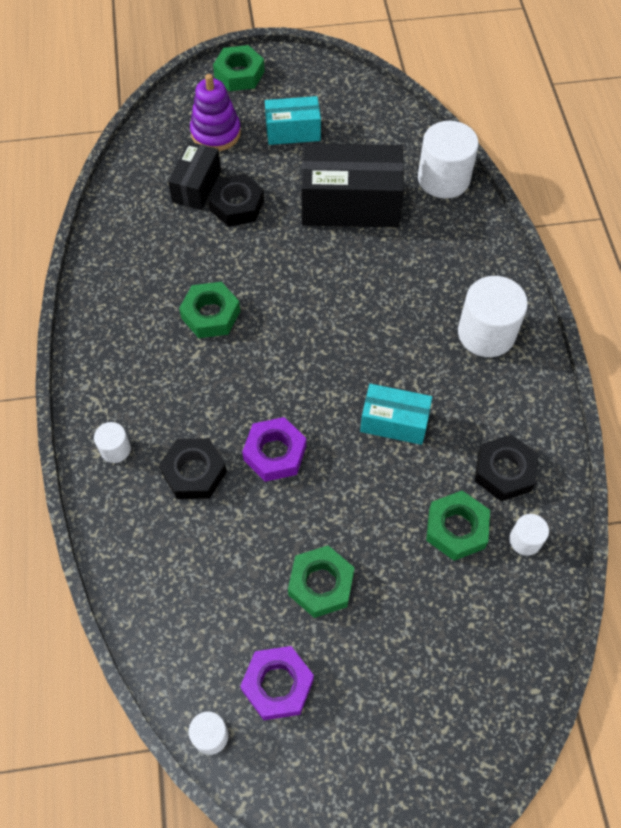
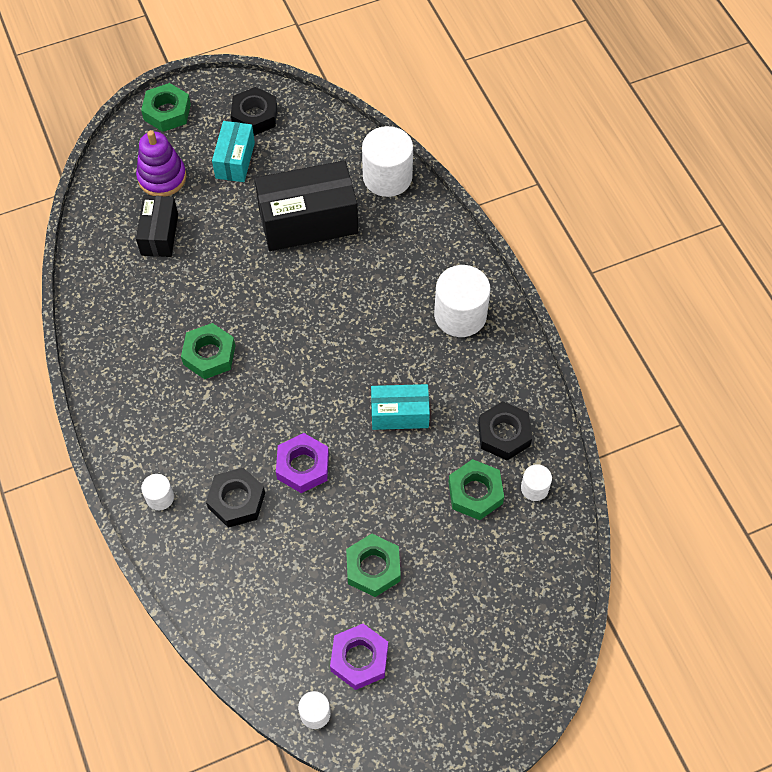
camera: 15 degrees left, 0 degrees up
black nut [208,174,264,227] -> black nut moved to [231,87,277,136]
turquoise box [265,96,321,145] -> turquoise box turned 60 degrees counterclockwise [212,121,255,182]

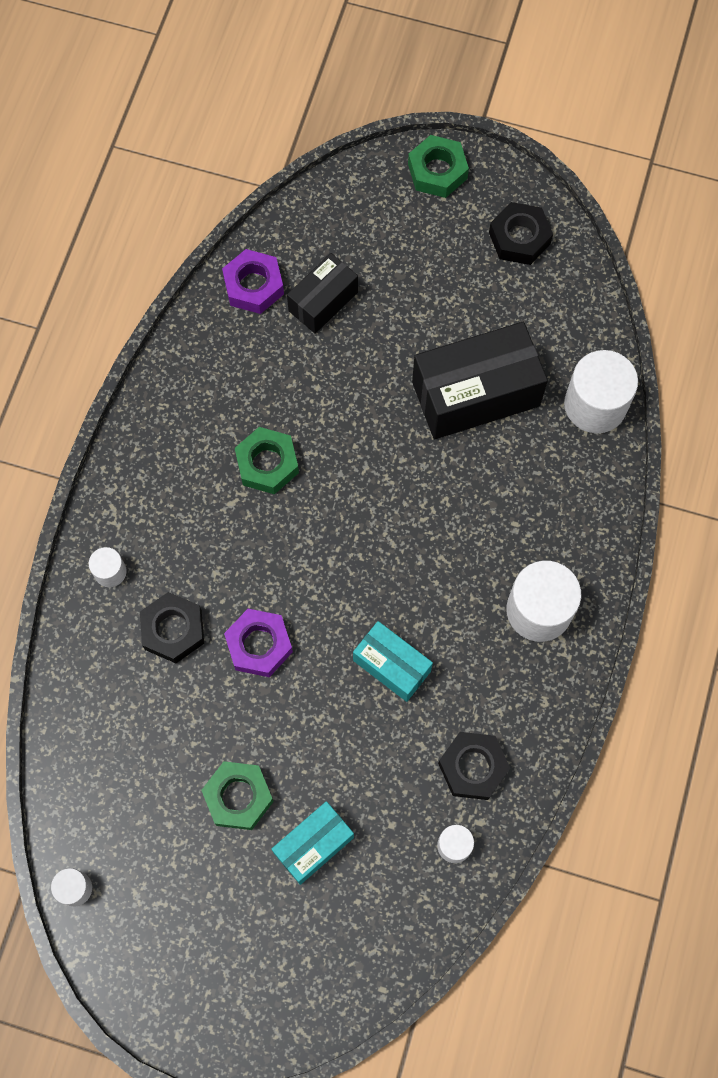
camera: 40 degrees right, 10 degrees up
purple stacking toy [136,130,186,196] -> none
turquoise box [212,121,255,182] -> turquoise box moved to [271,801,354,885]
black box [254,160,358,251] -> black box turned 45 degrees counterclockwise [412,322,548,439]
purple nut [330,624,388,690] -> purple nut moved to [222,249,284,314]
green nut [448,459,504,520] -> none

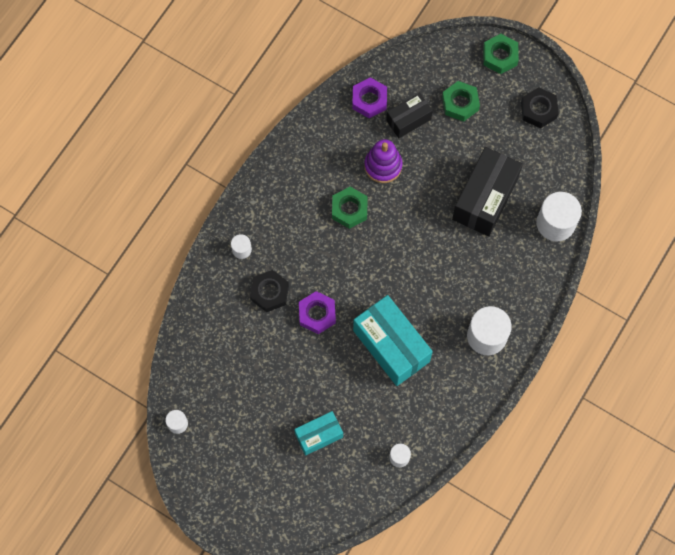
camera: 15 degrees right, 0 degrees up
green nut [201,761,274,830] -> green nut moved to [442,81,480,122]
turquoise box [353,621,433,702] -> turquoise box [353,295,433,386], size x1.75
black box [412,322,548,439] -> black box turned 60 degrees counterclockwise [452,147,523,237]
black nut [438,732,510,800] -> none
none -> purple stacking toy [364,139,402,183]

